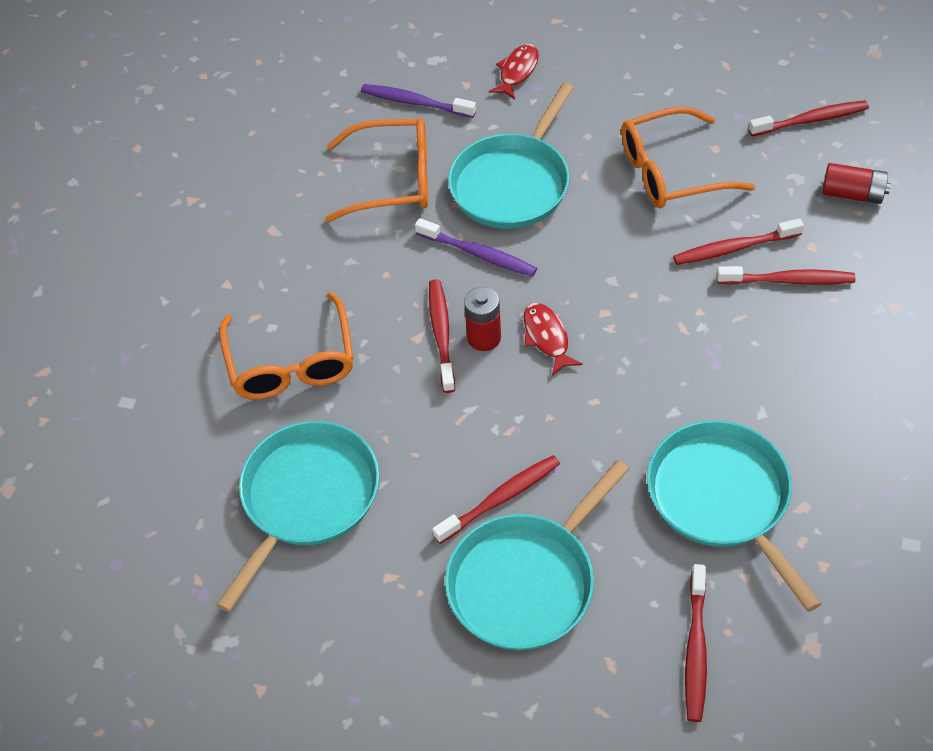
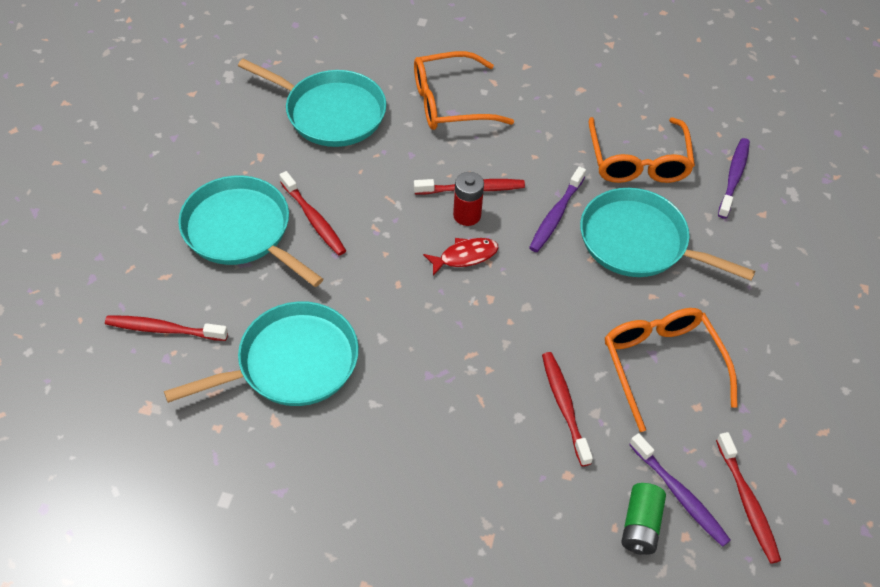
camera: 85 degrees right, 0 degrees up
red fish [489,44,539,99] -> none
red toothbrush [717,266,855,285] -> none
red battery [822,163,891,204] -> green battery [621,483,666,555]
none -> purple toothbrush [629,433,731,547]

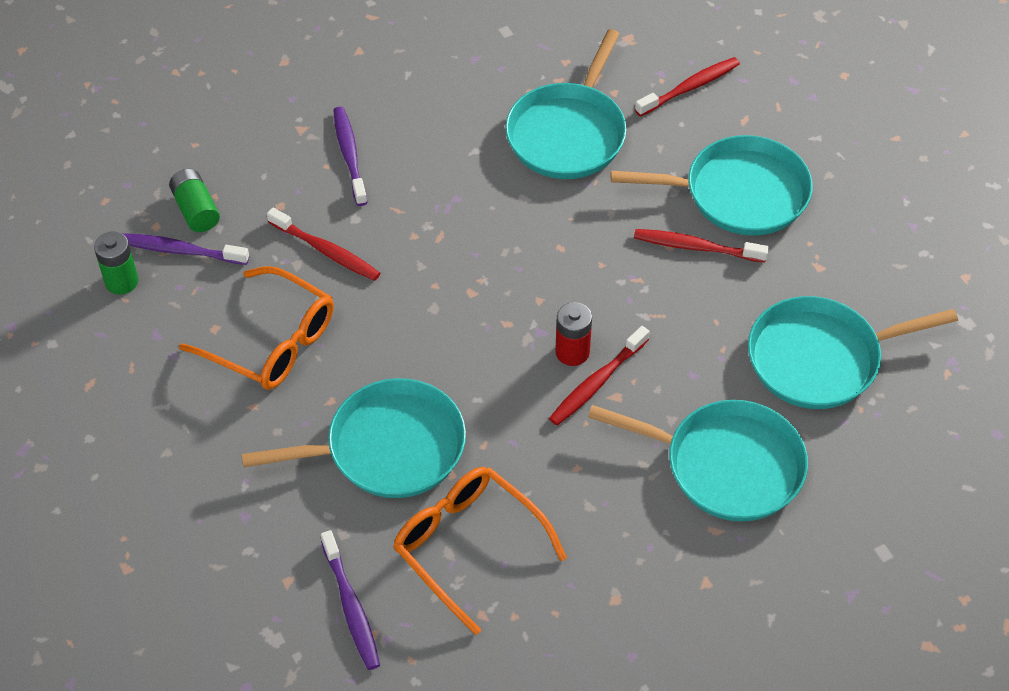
camera: 140 degrees right, 0 degrees up
orange glasses [414,51,514,130] -> turquoise pan [588,400,808,521]
red fish [423,238,498,276] -> none
purple toothbrush [529,166,586,252] -> purple toothbrush moved to [333,107,367,206]
red toothbrush [716,432,781,564] -> green battery [94,231,139,295]

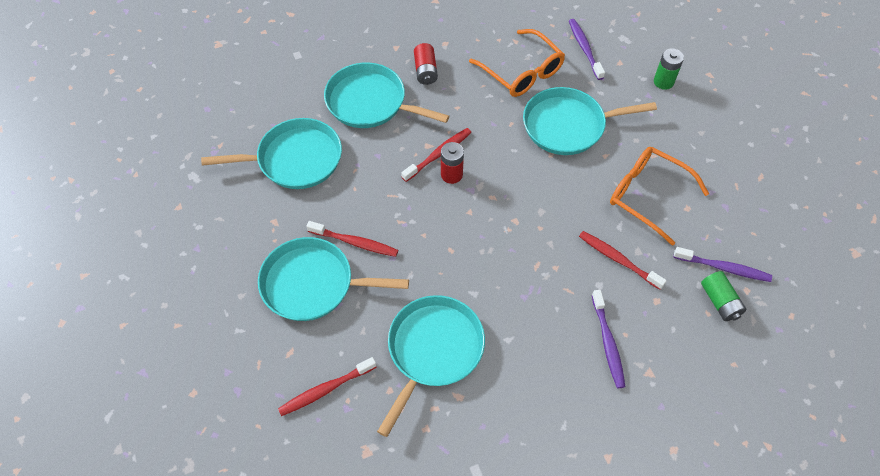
camera: 175 degrees left, 5 degrees up
green battery [94,231,139,295] -> green battery moved to [654,48,684,90]
none -> red battery [414,43,438,85]

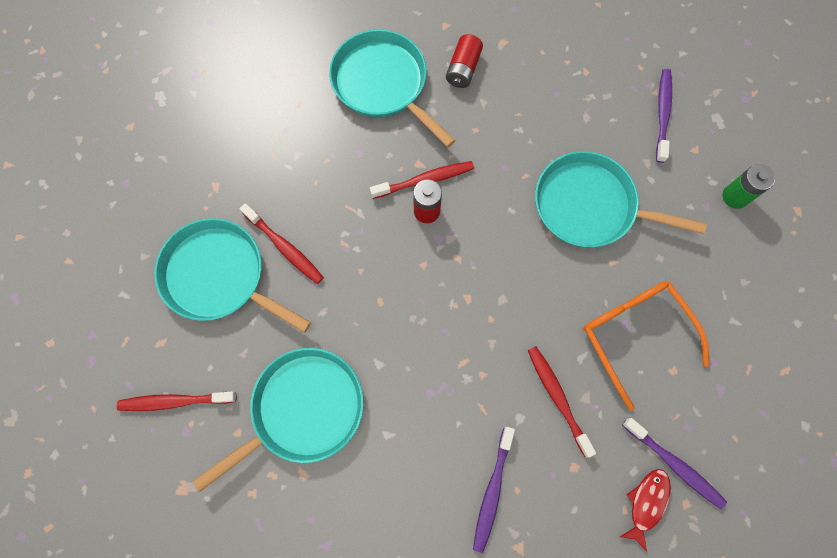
camera: 25 degrees right, 15 degrees up
turquoise pan [201,118,342,189] -> none
orange glasses [469,29,565,97] -> none
green battery [701,271,747,321] -> red fish [620,469,671,552]

